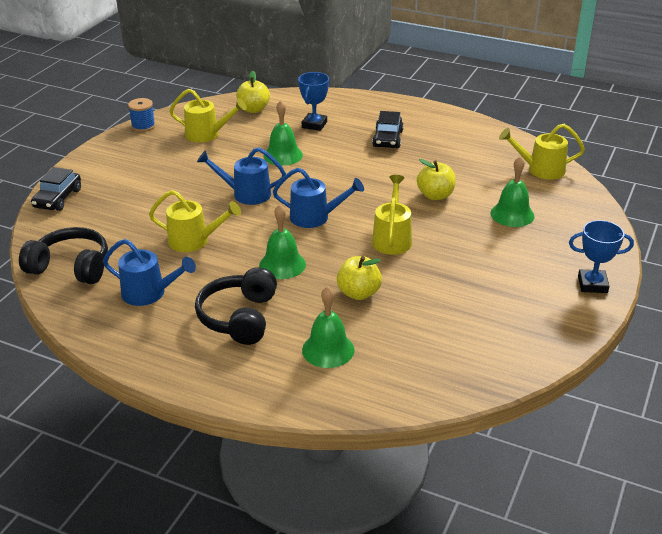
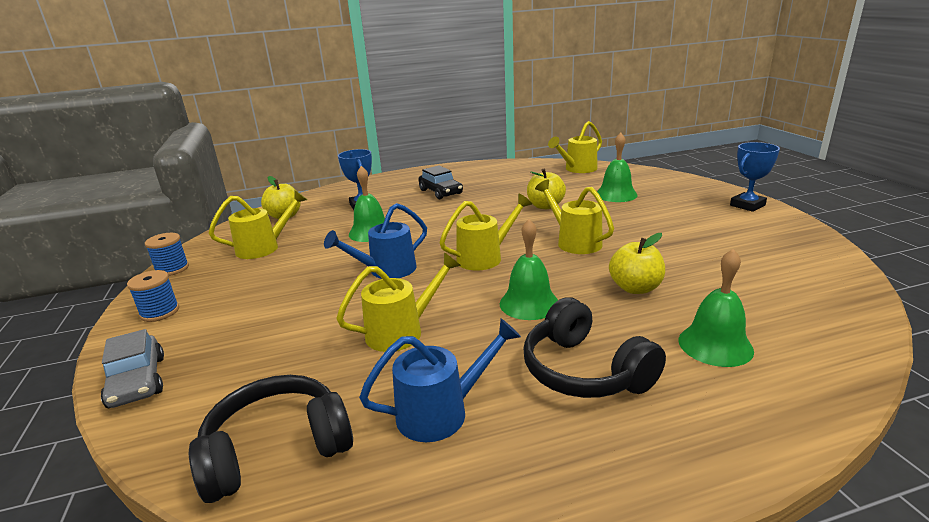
camera: 40 degrees left, 10 degrees down
black car [31,167,81,211] -> grey car [101,329,164,408]
blue watering can [273,168,364,228] -> yellow watering can [439,194,532,271]
none -> blue spool [127,270,179,322]

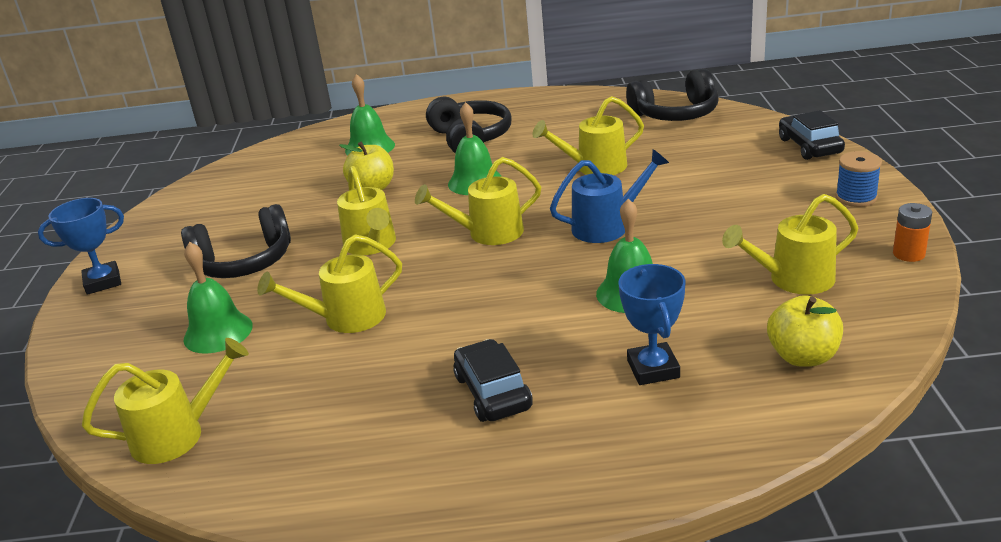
camera: 165 degrees left, 5 degrees up
grey car [101,329,164,408] -> black car [779,110,845,160]
blue spool [145,233,189,276] -> orange battery [893,203,932,262]
blue watering can [359,319,521,442] -> none
yellow apple [527,169,566,209] -> yellow watering can [257,234,402,333]
none -> black headphones [181,204,291,278]

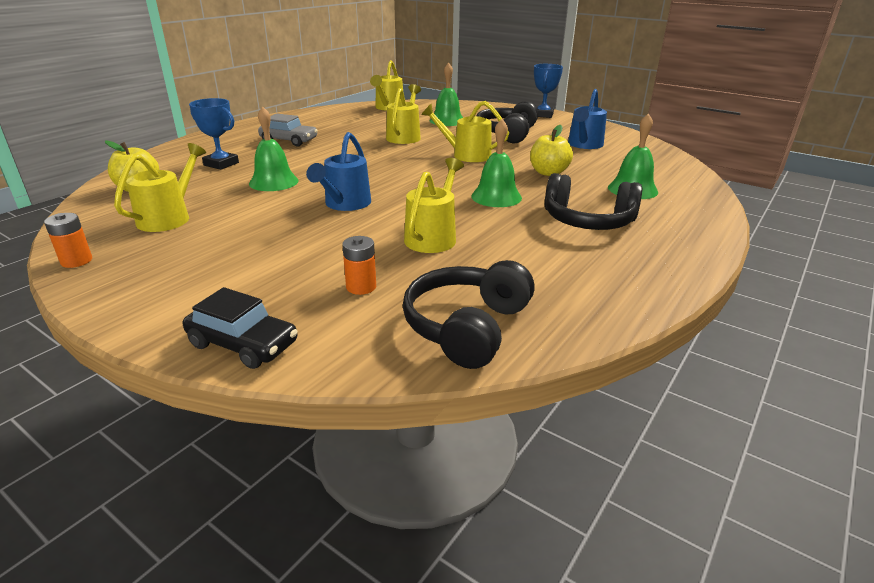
camera: 125 degrees right, 0 degrees up
yellow watering can [415,157,541,245] -> none
black car [453,339,533,422] -> grey car [258,114,318,147]
blue spool [836,151,882,207] -> none
none -> orange battery [342,236,376,295]
none -> blue watering can [568,89,607,149]

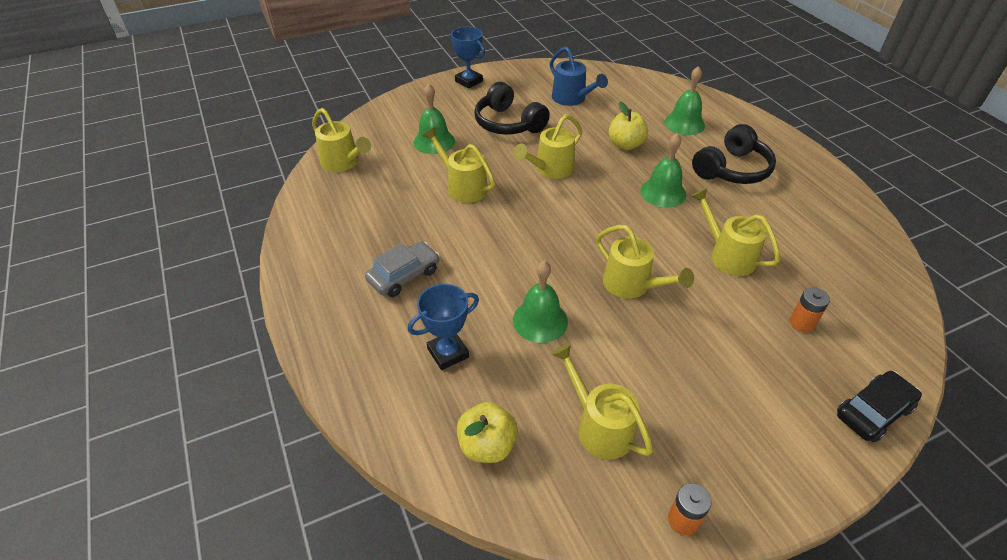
camera: 60 degrees left, 15 degrees up
blue watering can [306,132,371,211] -> yellow watering can [596,225,694,299]
black headphones [403,260,535,369] -> none

